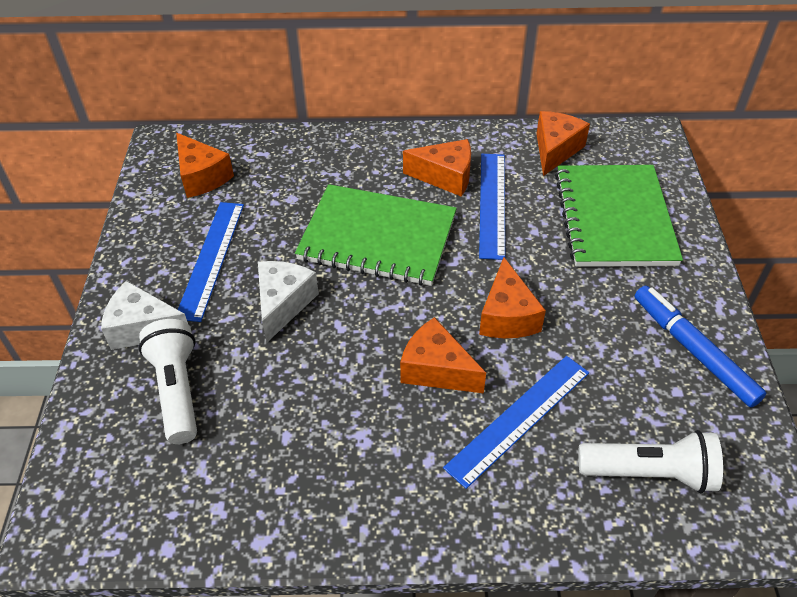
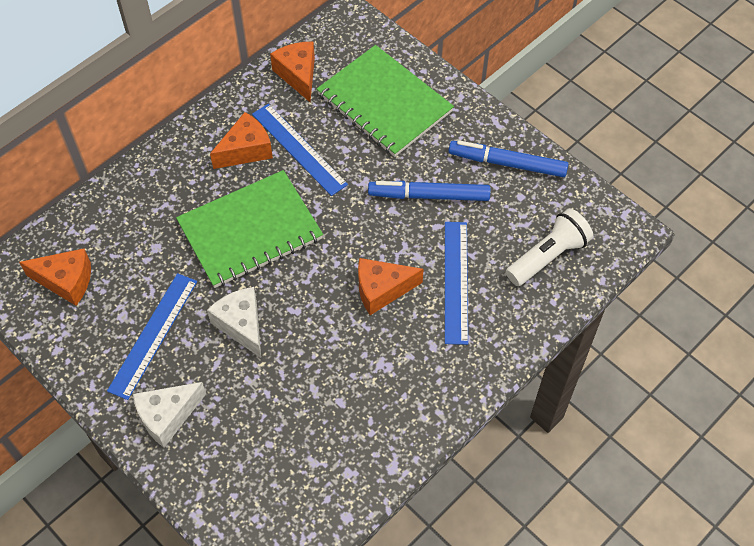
camera: 45 degrees left, 10 degrees up
white flashlight [138,319,197,444] -> none
blue ruler [178,202,244,322] -> blue ruler turned 60 degrees clockwise [107,273,197,400]
orange cheese [479,257,546,338] -> none
none -> blue marker [368,181,490,201]

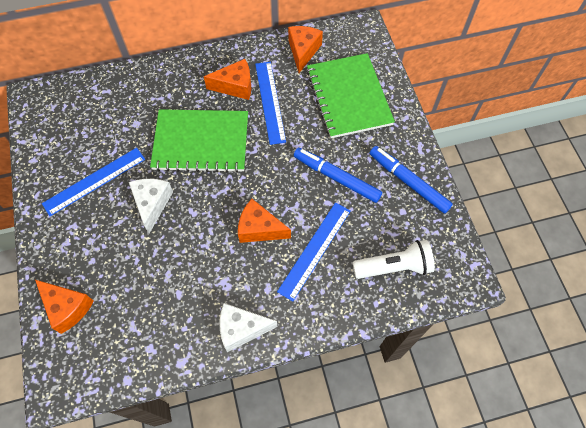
camera: 30 degrees right, 5 degrees up
orange cheese [19,248,91,306] -> orange cheese moved to [35,280,94,334]
white cheese [133,382,206,447] -> white cheese moved to [220,303,277,352]

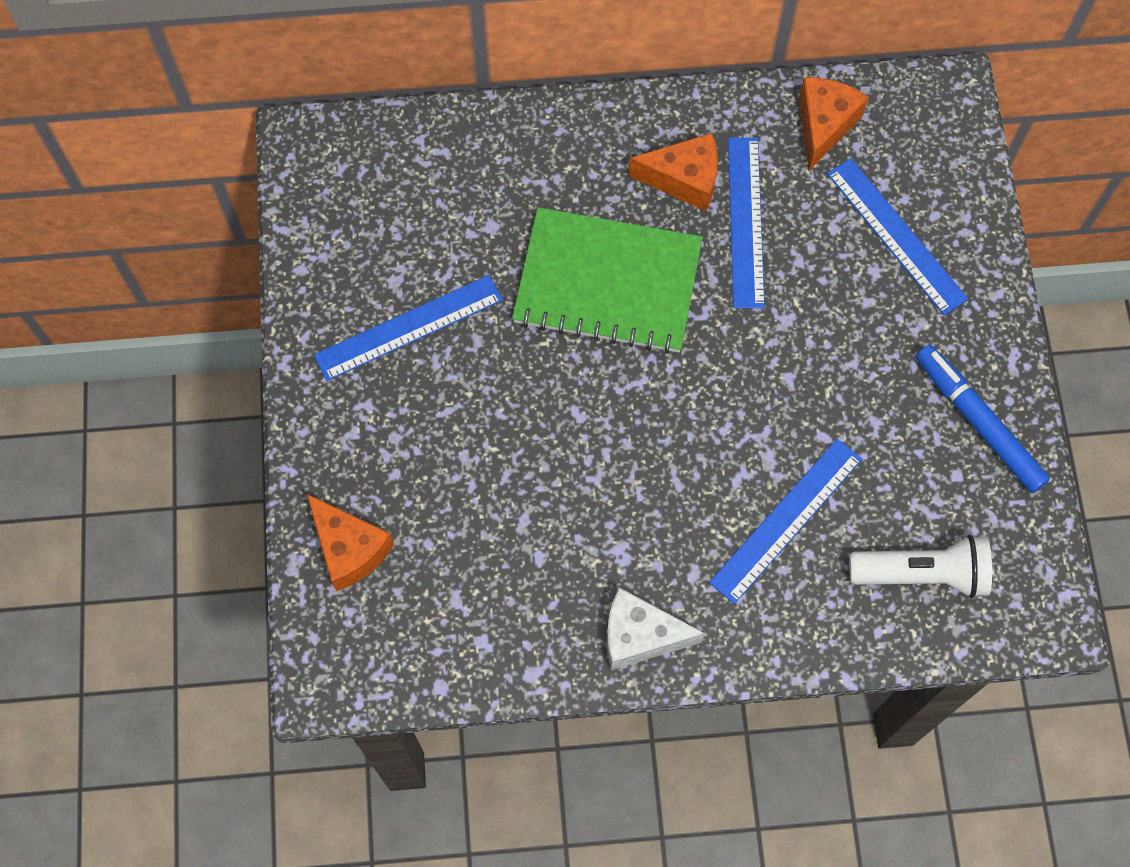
camera: 10 degrees right, 5 degrees up
white cheese [129,179,173,234] -> none
orange cheese [238,199,291,243] -> none
blue marker [294,148,382,203] -> none
green notebook [306,53,395,138] -> blue ruler [827,158,968,315]

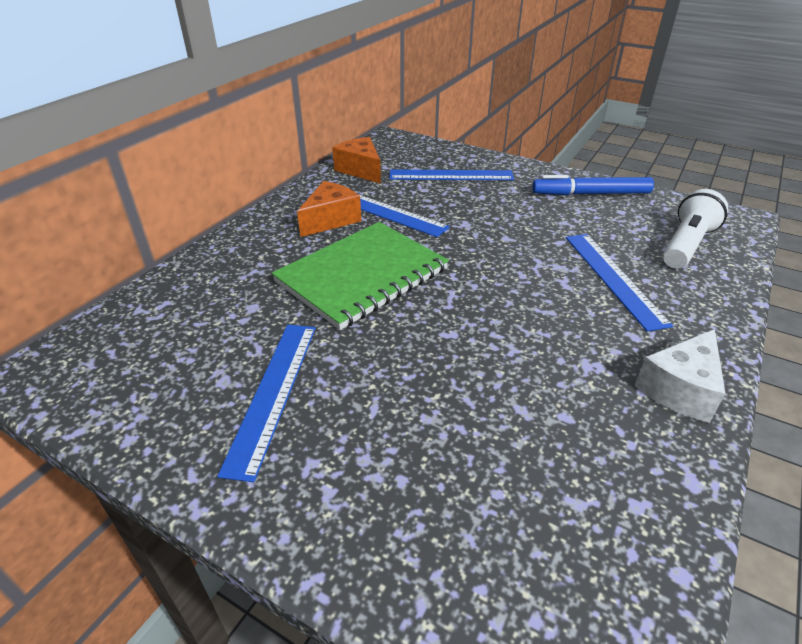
camera: 55 degrees left, 30 degrees down
orange cheese [307,494,394,591] -> none

